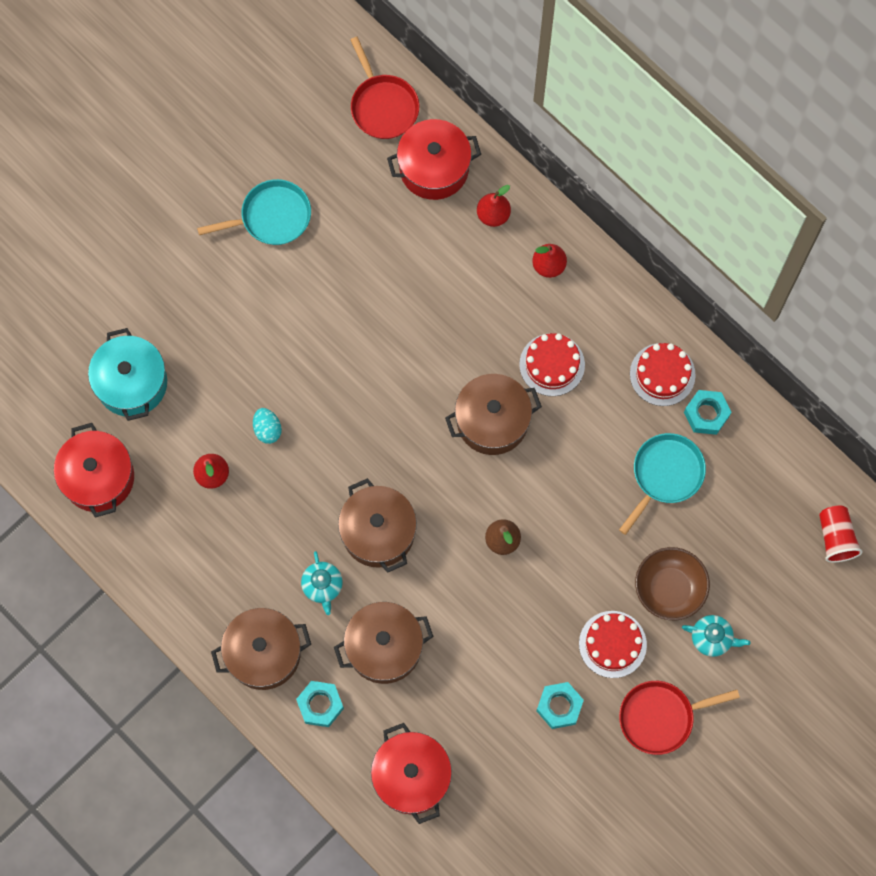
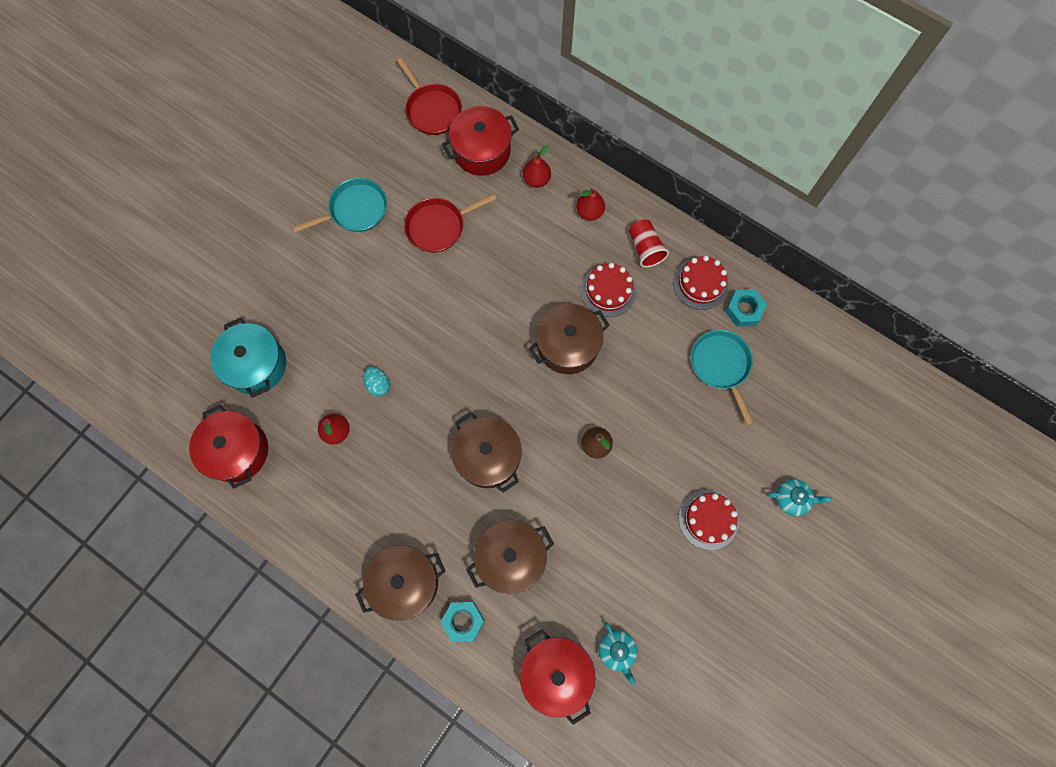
camera: 10 degrees left, 0 degrees up
turquoise teapot [301,551,343,615] -> turquoise teapot moved to [599,622,637,686]
turquoise nut [537,682,584,729] -> none
turquoise pan [619,433,706,535] -> turquoise pan turned 45 degrees counterclockwise [691,330,754,426]
red pan [619,681,740,755] -> red pan moved to [404,193,496,252]
brown bowl [635,547,710,620] -> none
red cup [819,505,863,562] -> red cup moved to [629,219,669,267]

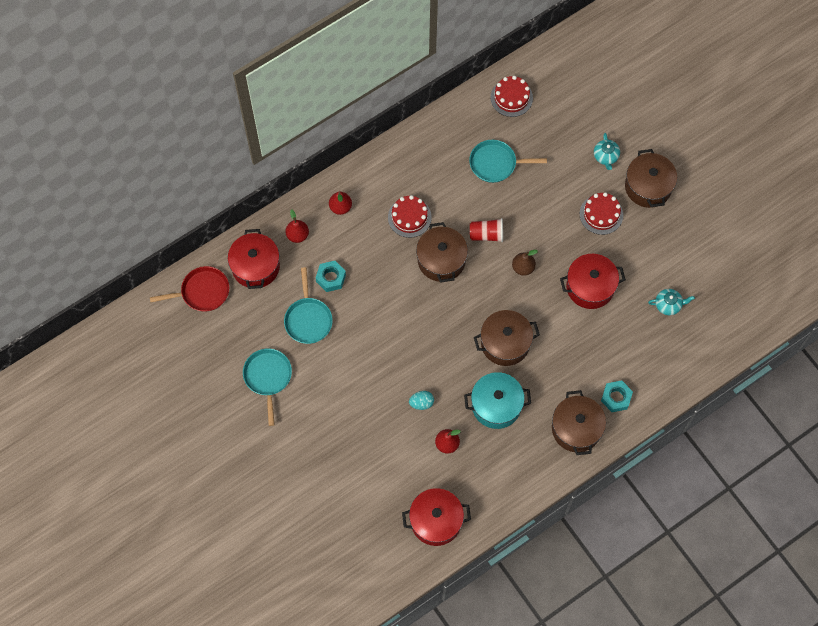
camera: 70 degrees left, 5 degrees down
turquoise pot [210,318,286,398] -> turquoise pot moved to [464,372,531,429]
red pan [404,193,496,252] -> turquoise pan [284,267,333,344]
brown pot [466,520,554,594] -> brown pot moved to [625,149,677,208]
red pot [520,629,596,725] -> red pot moved to [560,254,626,309]
red cup [629,219,669,267] -> red cup moved to [470,218,503,242]
red cake [673,256,729,310] -> red cake moved to [490,76,533,117]
turquoise nut [725,289,767,327] -> turquoise nut moved to [316,261,346,292]
turquoise teapot [767,479,832,516] -> turquoise teapot turned 150 degrees clockwise [594,133,620,170]

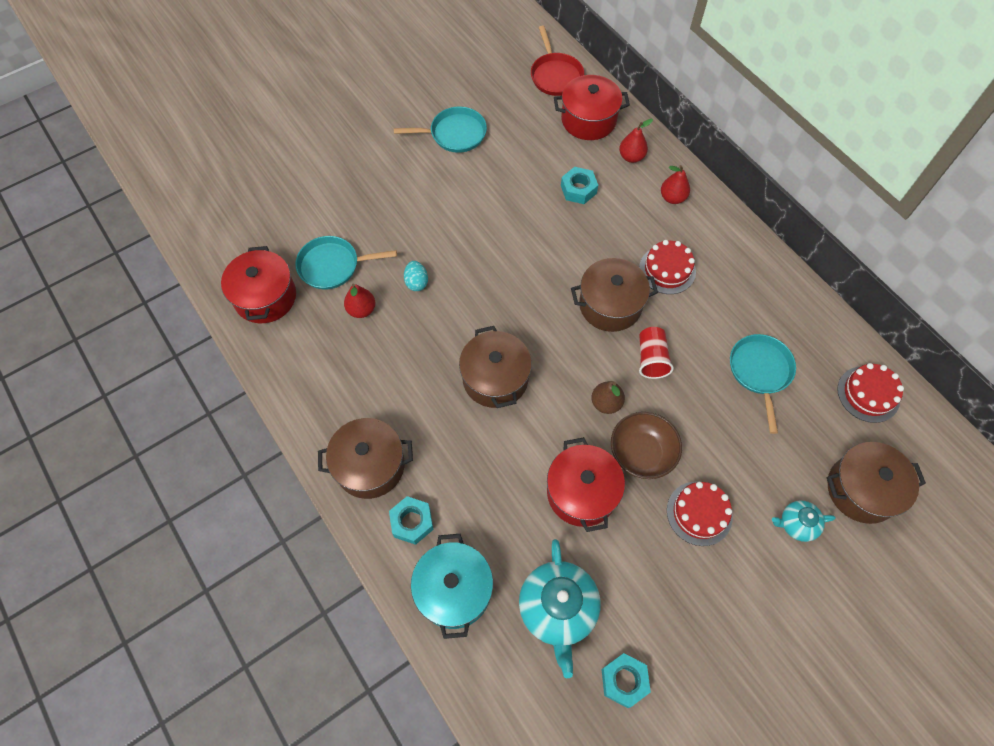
camera: 90 degrees right, 5 degrees down
turquoise pan [284,267,333,344] -> turquoise pan moved to [295,236,397,289]
turquoise pot [464,372,531,429] -> turquoise pot moved to [411,534,493,639]
brown pot [625,149,677,208] -> brown pot moved to [827,442,926,524]
turquoise teapot [648,289,695,315] -> turquoise teapot [519,539,601,678], size x1.87
none -> turquoise nut [601,653,651,708]
none -> brown bowl [611,412,682,479]

